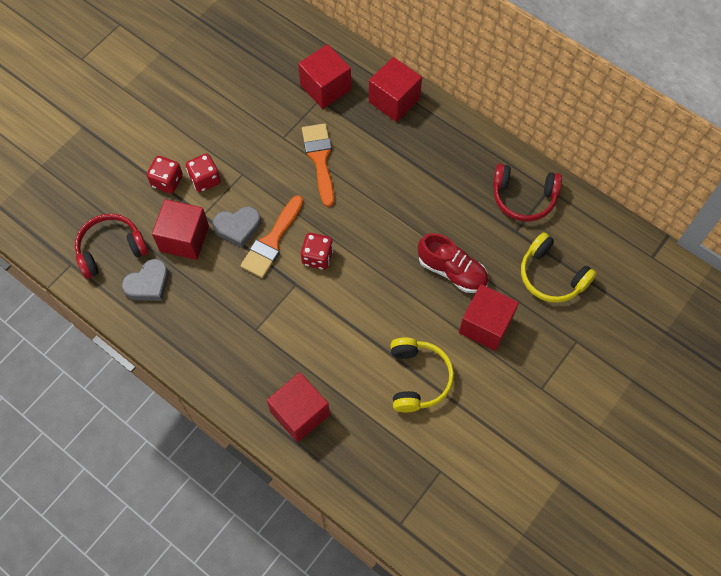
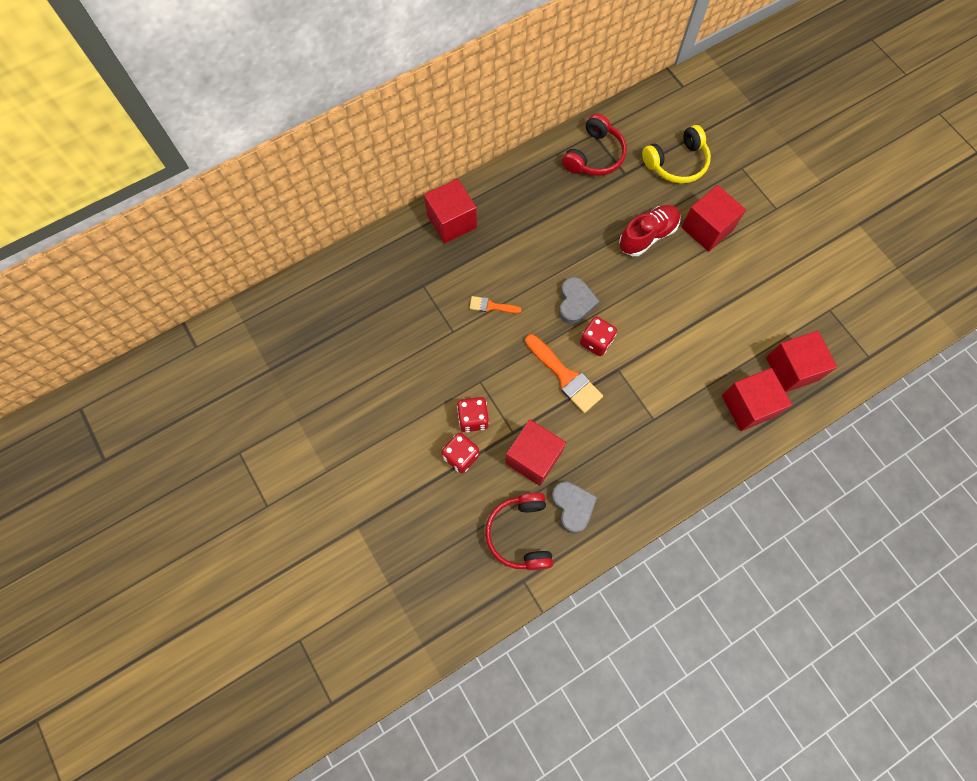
camera: 70 degrees left, 5 degrees up
grey heart [213,206,261,248] -> grey heart moved to [559,277,600,324]
red cube [298,44,351,109] -> red cube moved to [766,331,837,392]
orange brush [302,123,334,207] -> orange brush [469,296,522,314], size x0.55
yellow headphones [391,337,454,412] -> none

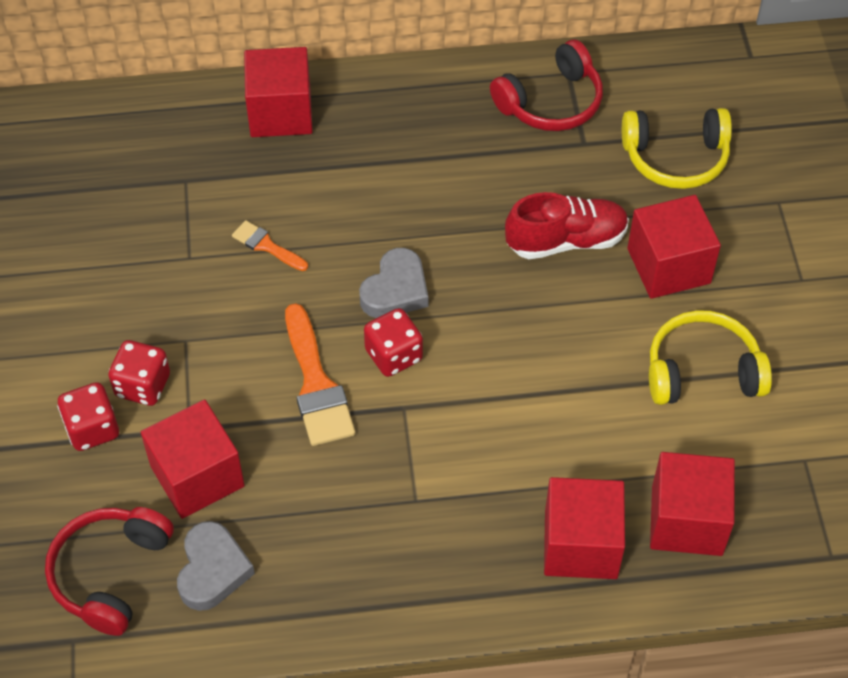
camera: 25 degrees right, 15 degrees down
none -> yellow headphones [649,310,772,405]

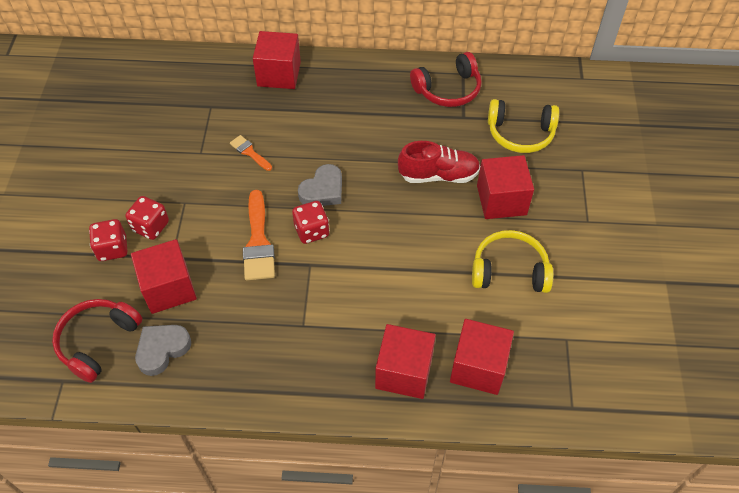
camera: 10 degrees right, 0 degrees up
grey heart [177,521,255,611] -> grey heart turned 150 degrees counterclockwise [135,325,191,376]

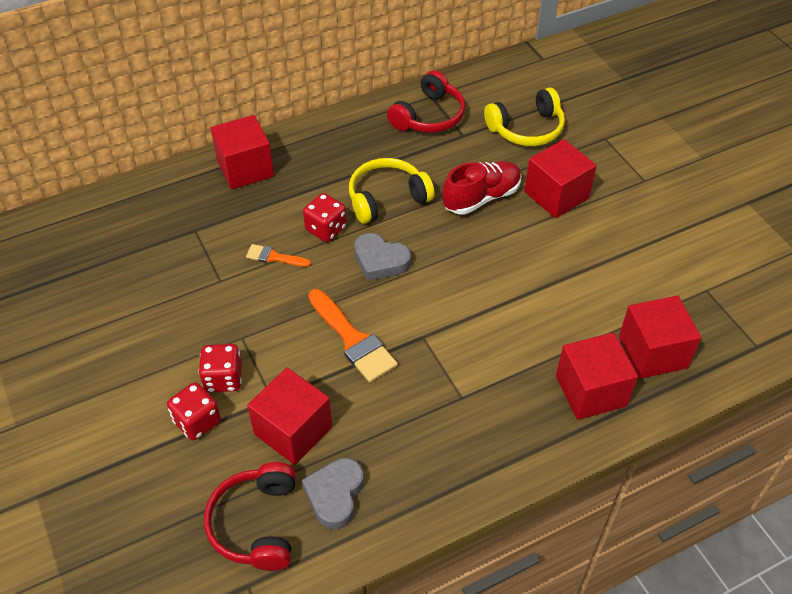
camera: 30 degrees left, 5 degrees down
red dice [292,201,329,244] -> red dice moved to [303,193,347,242]
grey heart [298,164,342,206] -> grey heart turned 105 degrees clockwise [354,233,411,281]
yellow headphones [472,230,553,293] -> yellow headphones moved to [349,158,435,224]

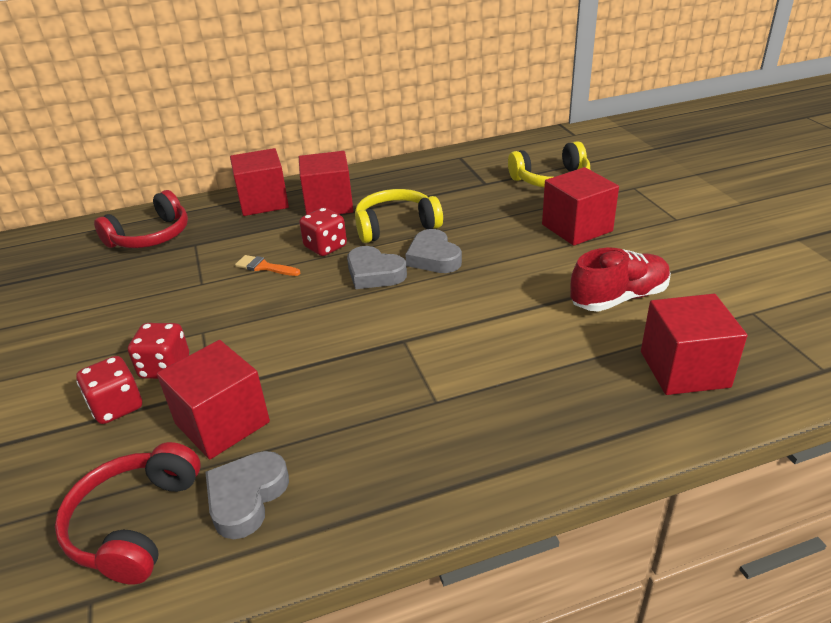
camera: 10 degrees right, 15 degrees down
orange brush [308,289,398,383] -> none
red headphones [387,70,465,133] -> red headphones moved to [94,190,188,248]
red shoe [442,161,522,215] -> red shoe moved to [570,248,671,312]
red cube [556,332,638,420] -> red cube moved to [299,151,353,215]
none -> grey heart [405,229,462,273]

